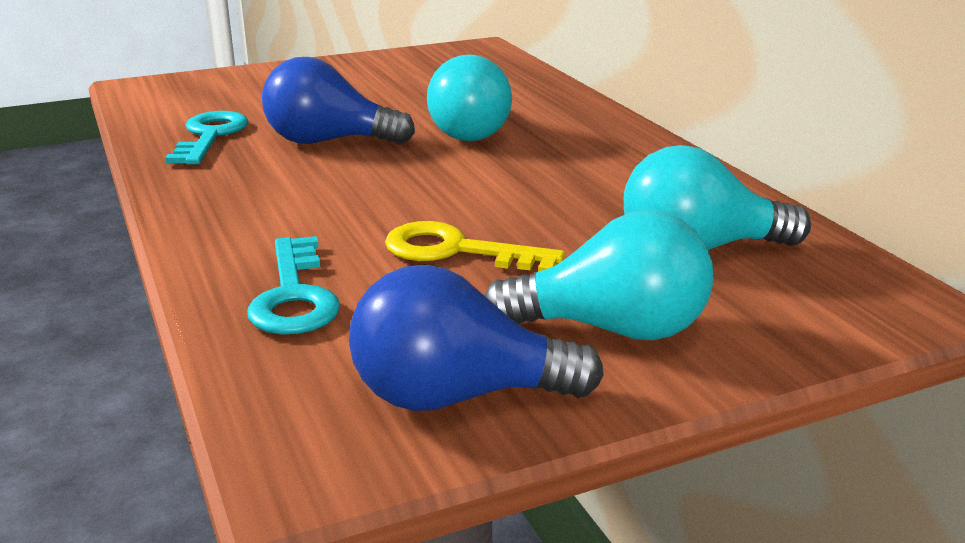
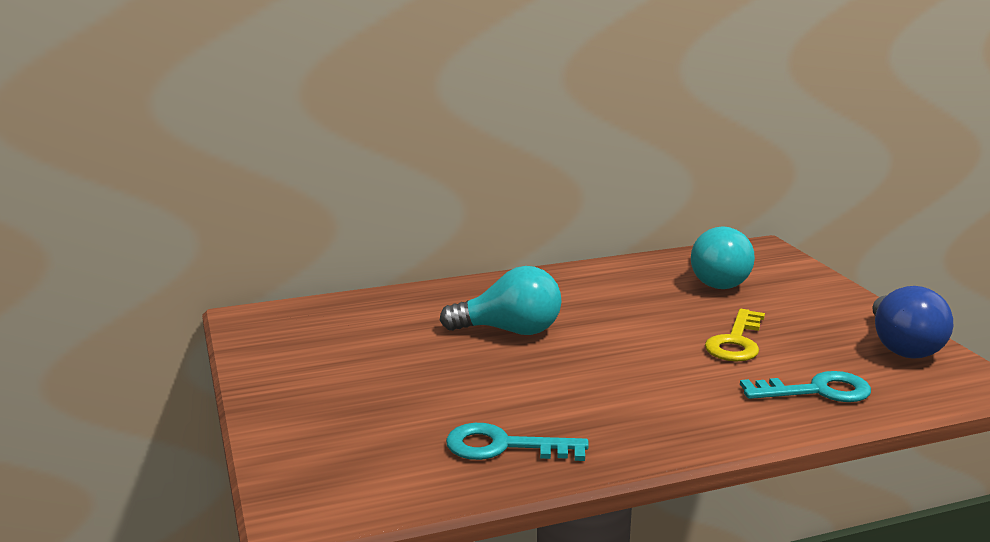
camera: 85 degrees left, 5 degrees down
blue light bulb [262,57,415,145] -> none
turquoise light bulb [484,210,714,340] -> none

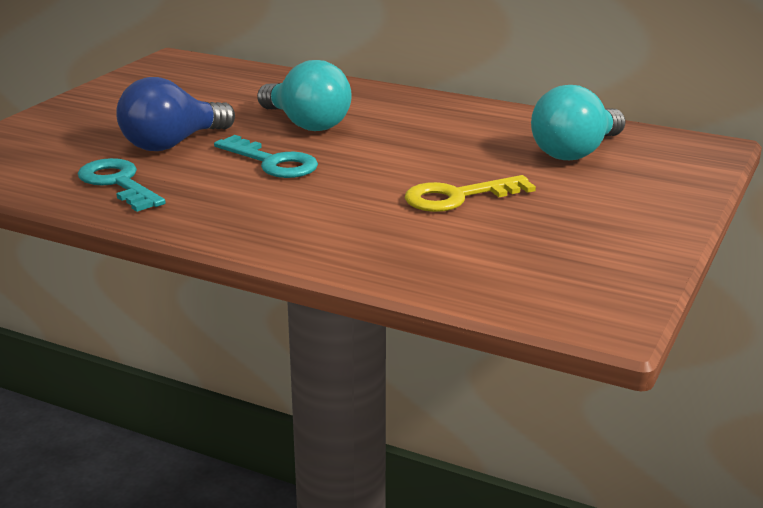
camera: 45 degrees right, 5 degrees up
turquoise key [740,371,871,402] -> turquoise key moved to [214,135,318,178]
blue light bulb [872,286,953,359] -> blue light bulb moved to [116,77,235,151]

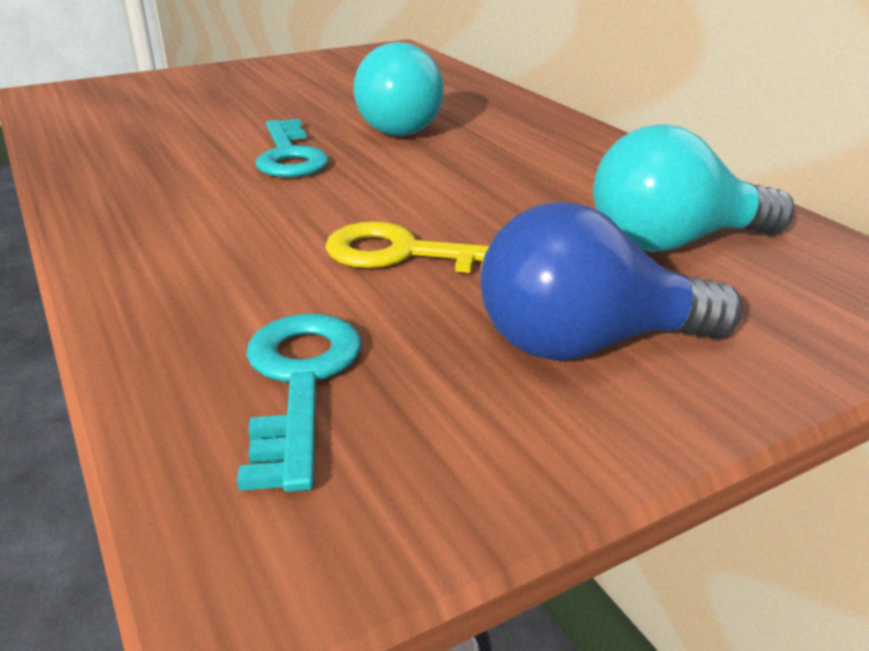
camera: 35 degrees right, 5 degrees up
turquoise key [78,158,165,212] -> turquoise key moved to [237,314,361,492]
blue light bulb [116,77,235,151] -> blue light bulb moved to [480,202,742,361]

